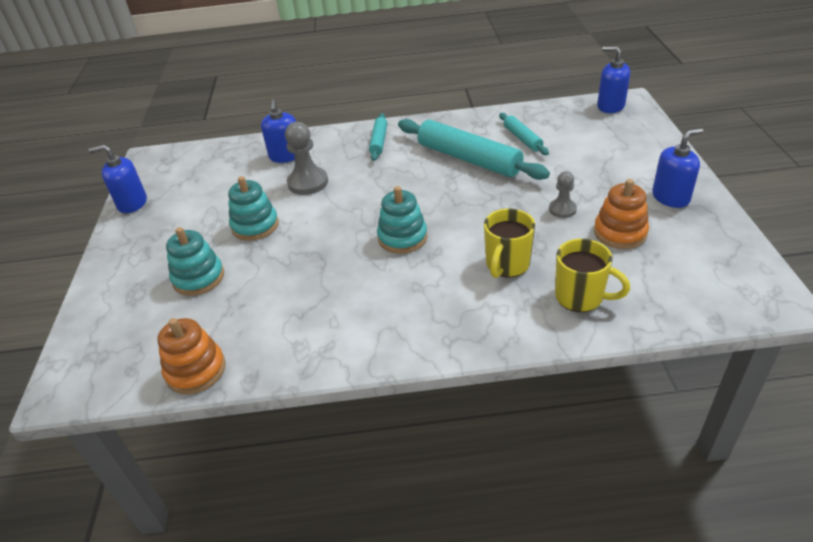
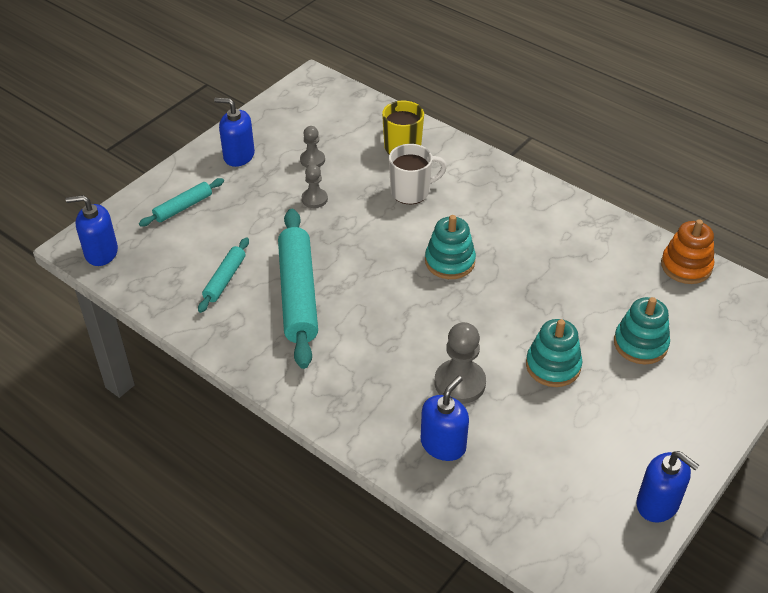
camera: 140 degrees left, 5 degrees up
turquoise rolling pin [369,113,387,161] -> turquoise rolling pin moved to [139,178,224,227]
yellow mug [484,209,535,278] -> white mug [389,144,447,204]
orange stacking toy [594,179,649,249] -> grey pawn [300,126,325,168]
blue soap dispenser [597,47,630,113] -> blue soap dispenser turned 105 degrees clockwise [66,195,118,266]

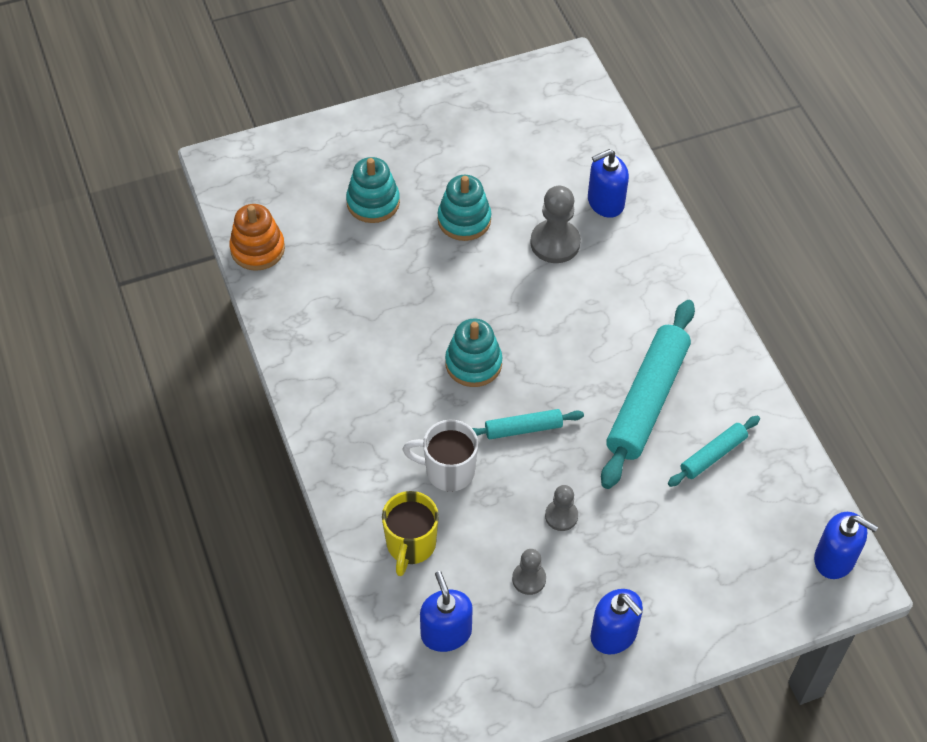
camera: 150 degrees left, 10 degrees up
turquoise rolling pin [139,178,224,227] -> turquoise rolling pin moved to [472,409,584,439]
blue soap dispenser [636,451,700,523] -> blue soap dispenser moved to [420,571,473,652]

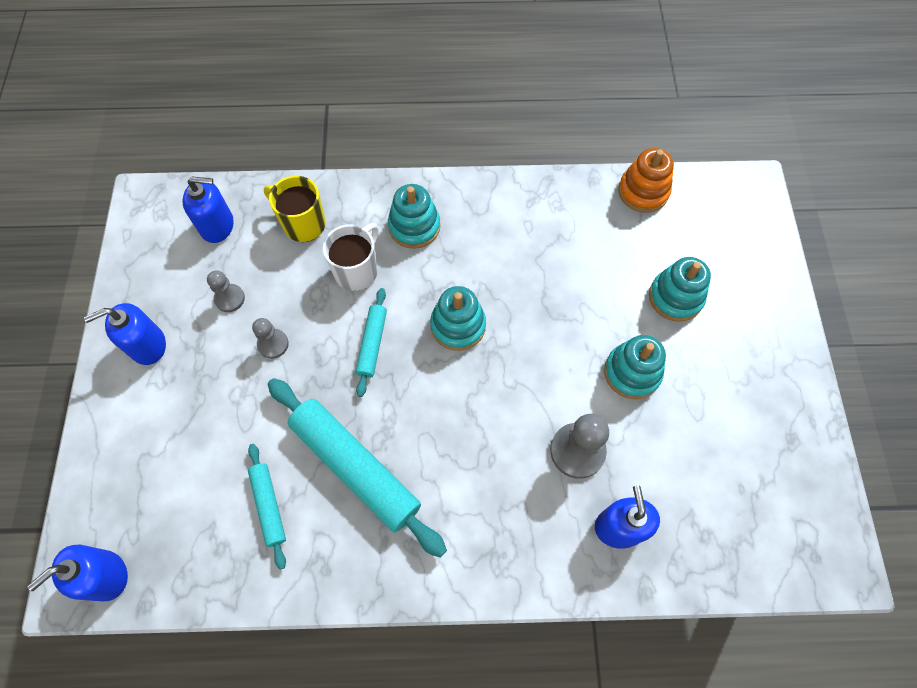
camera: 110 degrees right, 10 degrees up
none -> turquoise stacking toy [388,184,440,249]

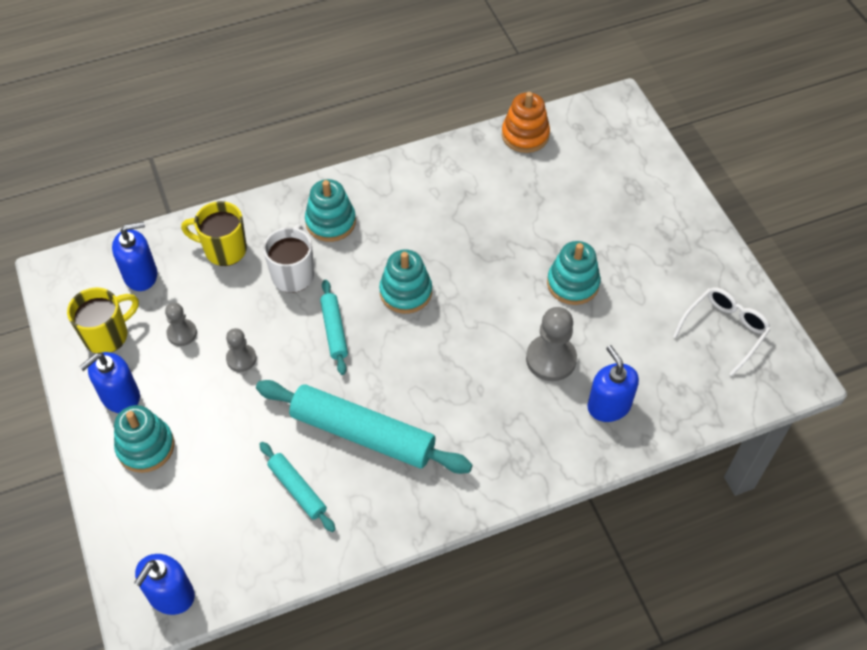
camera: 20 degrees left, 10 degrees down
turquoise stacking toy [649,257,711,322] -> turquoise stacking toy moved to [114,405,174,473]
none -> yellow mug [67,287,139,353]
none -> white glasses [673,287,771,376]

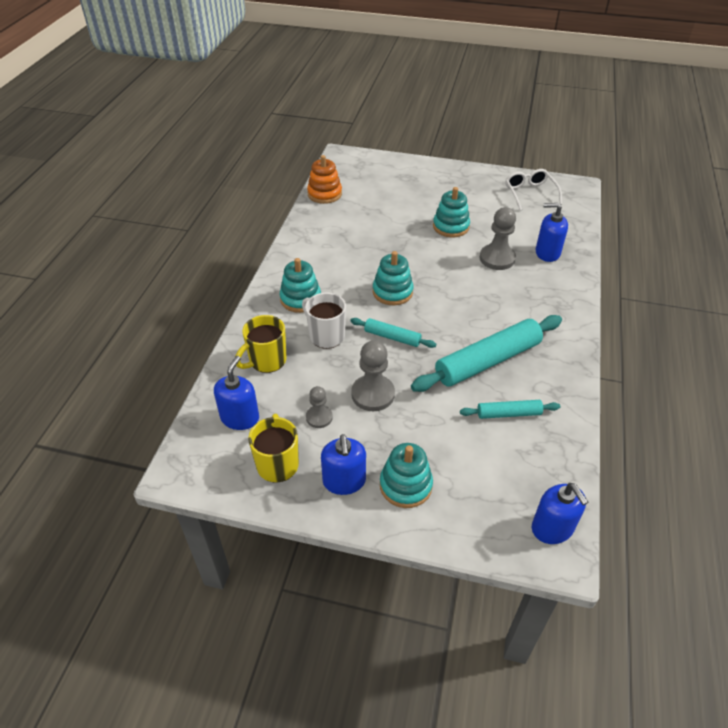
camera: 55 degrees left, 10 degrees down
grey pawn [226,328,256,372] -> grey pawn [351,340,395,411], size x1.68

